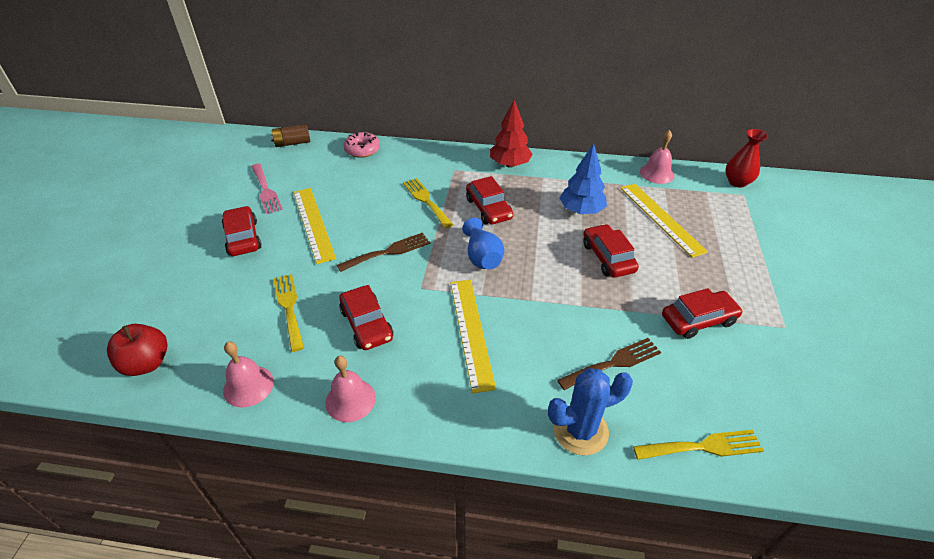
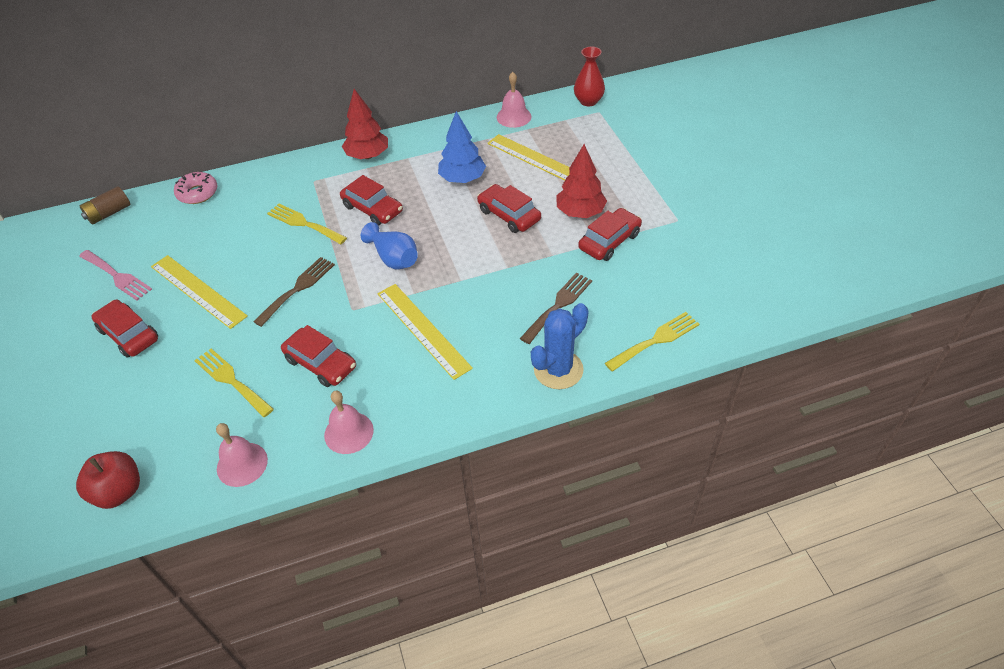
camera: 25 degrees left, 5 degrees up
none -> red tree [556,144,607,218]

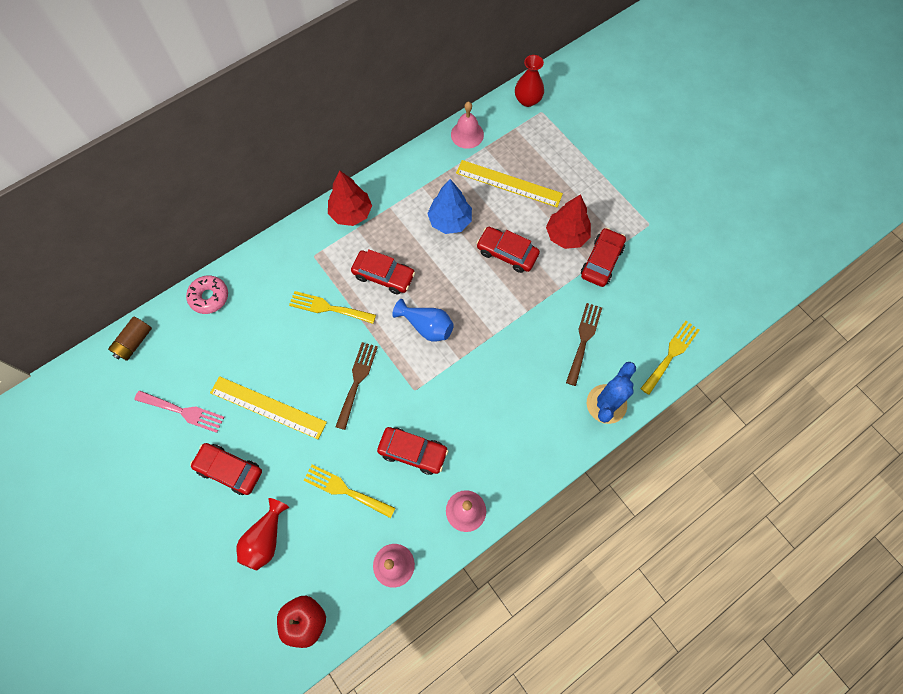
camera: 20 degrees left, 20 degrees up
yellow ruler [377,284,473,380] -> none
none -> red vase [237,498,289,570]

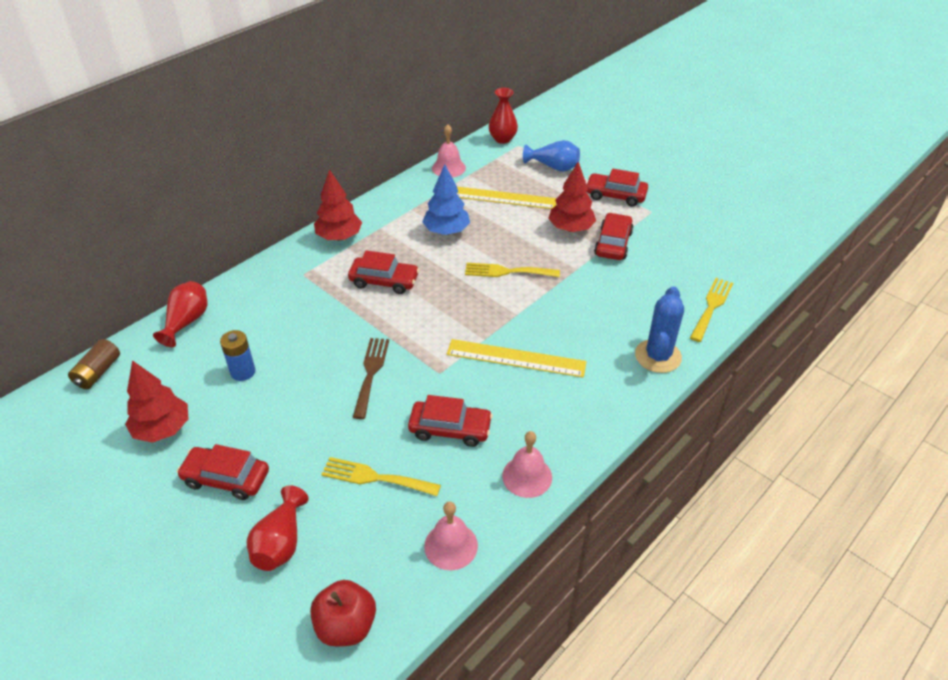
camera: 10 degrees left, 25 degrees down
pink fork [134,390,224,433] -> red tree [125,360,188,443]
pink donut [186,275,228,314] -> red vase [153,281,207,347]
yellow ruler [210,376,327,439] -> yellow ruler moved to [447,339,587,378]
yellow fork [289,291,376,324] -> yellow fork moved to [465,263,560,277]
blue vase [392,299,454,342] -> blue vase moved to [523,140,580,172]
red car [476,227,540,273] -> red car moved to [586,169,648,207]
brown fork [566,303,602,386] -> none
none -> blue battery [220,330,256,381]

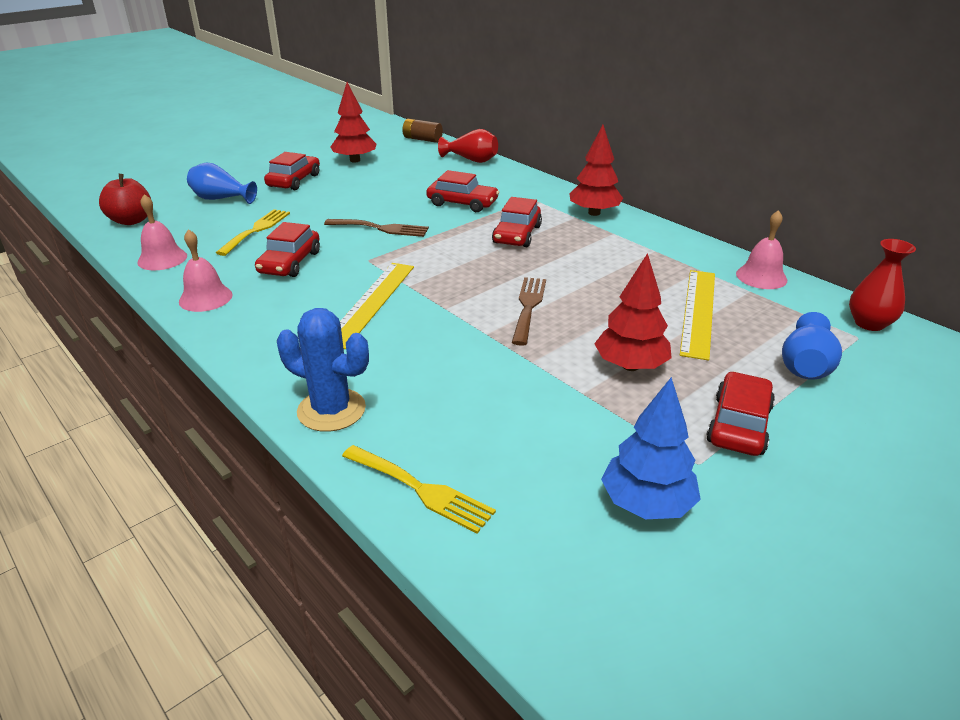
camera: 95 degrees right, 10 degrees down
blue battery [220,330,256,381] -> none
red vase [247,485,308,571] -> blue vase [187,162,257,204]
blue tree [422,164,470,235] -> blue tree moved to [601,377,701,519]
yellow fork [465,263,560,277] -> brown fork [512,277,546,346]
red car [594,213,634,260] -> red car moved to [426,170,499,212]

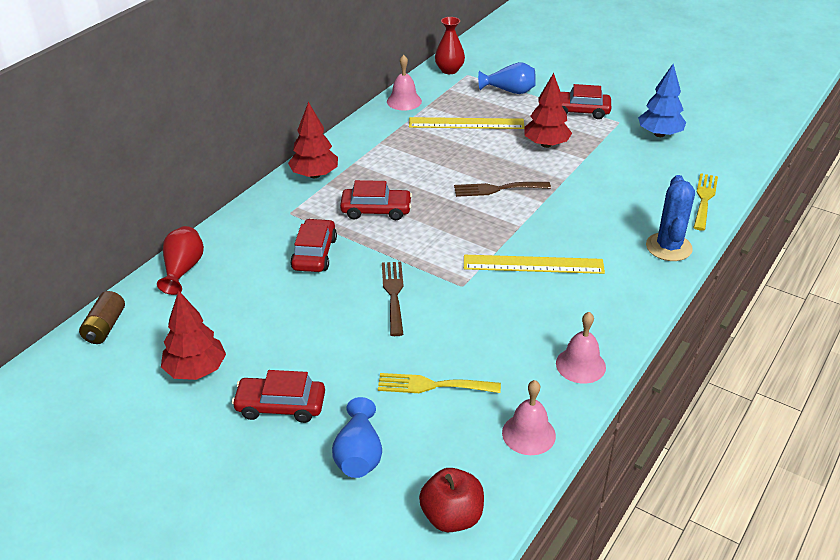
camera: 105 degrees left, 5 degrees up
red car [255,222,320,277] -> none

